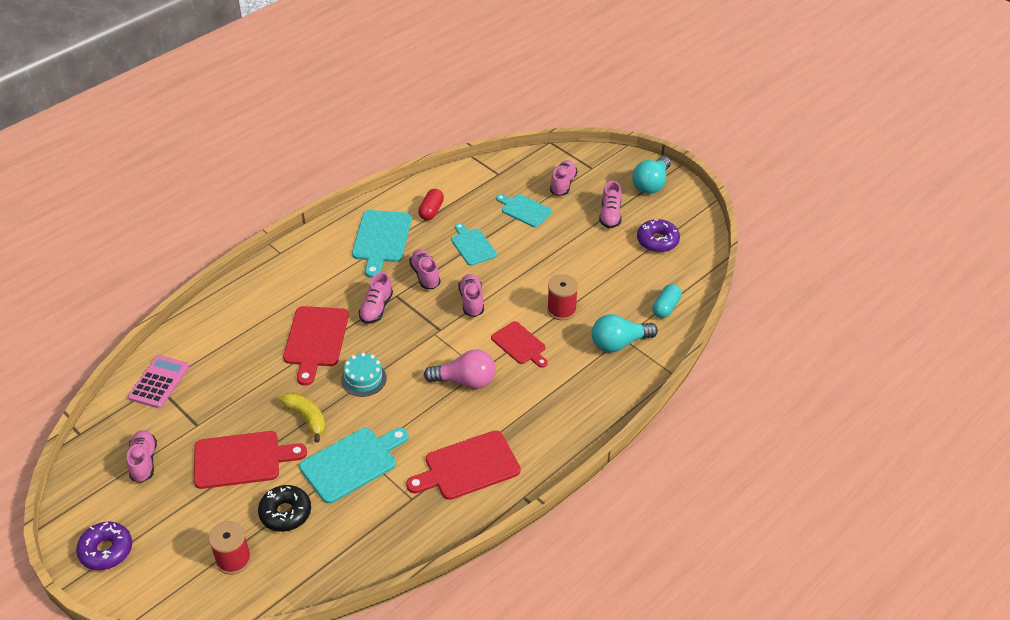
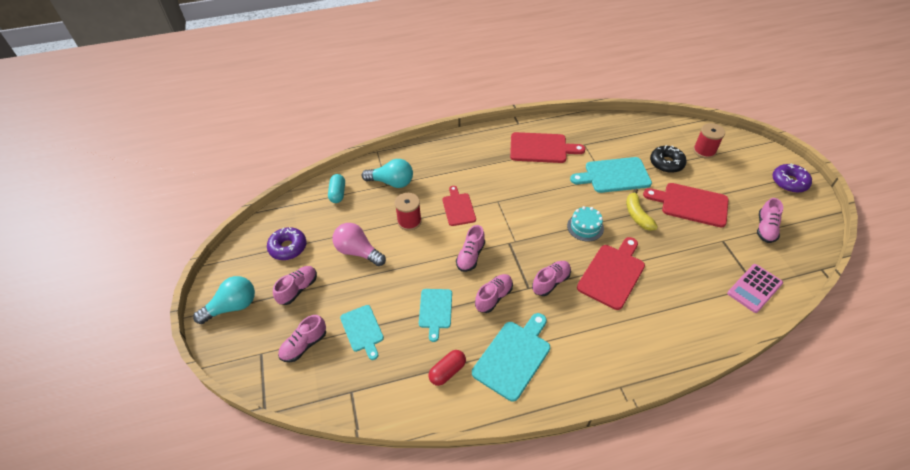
camera: 150 degrees left, 5 degrees up
pink shoe [409,249,440,289] -> pink shoe turned 150 degrees counterclockwise [475,274,513,313]
pink light bulb [424,349,496,389] -> pink light bulb moved to [333,223,386,266]
turquoise capsule [652,284,682,318] -> turquoise capsule turned 60 degrees counterclockwise [328,174,345,203]

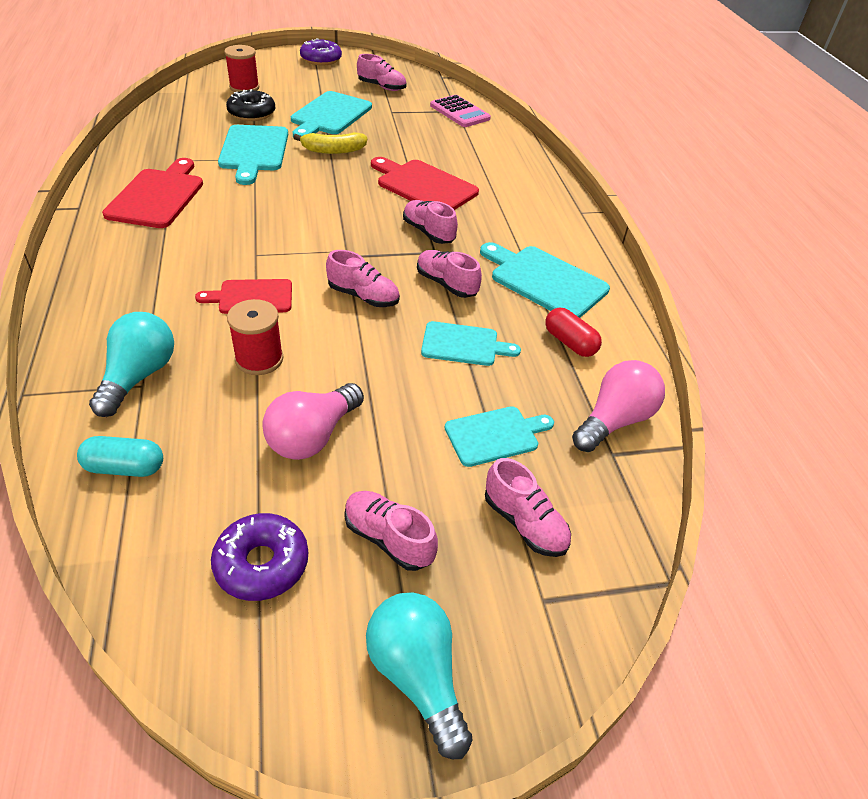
camera: 90 degrees left, 5 degrees down
turquoise cake [567,206,604,242] -> none
red cutting board [643,183,729,228] -> turquoise cutting board [291,91,372,137]
none -> pink light bulb [572,360,665,452]

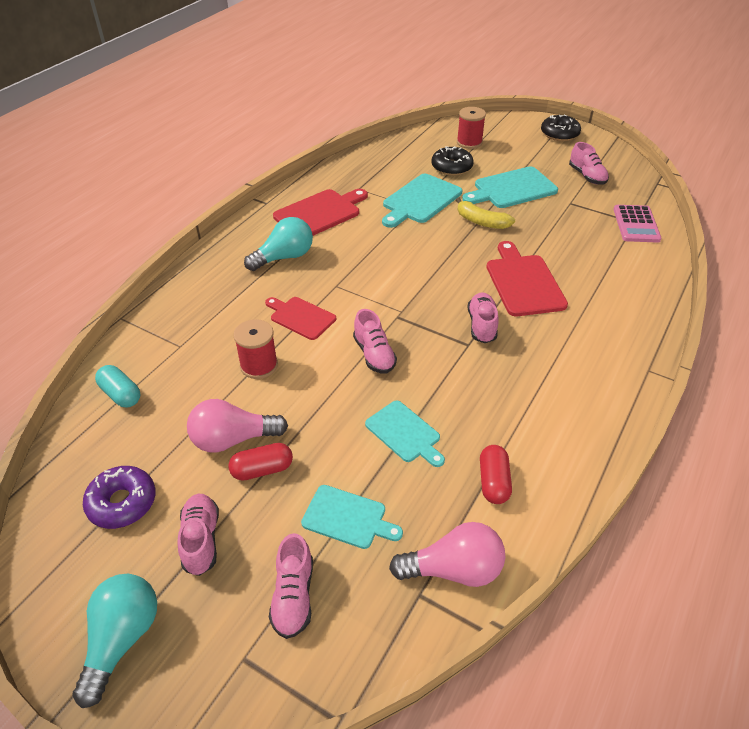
camera: 45 degrees right, 0 degrees up
turquoise light bulb [89,312,174,417] -> turquoise light bulb moved to [244,217,313,271]
purple donut [300,39,342,65] -> black donut [541,115,581,141]
pink shoe [417,250,482,298] -> none
turquoise cutting board [480,242,610,318] -> none
none -> red capsule [228,443,293,481]

